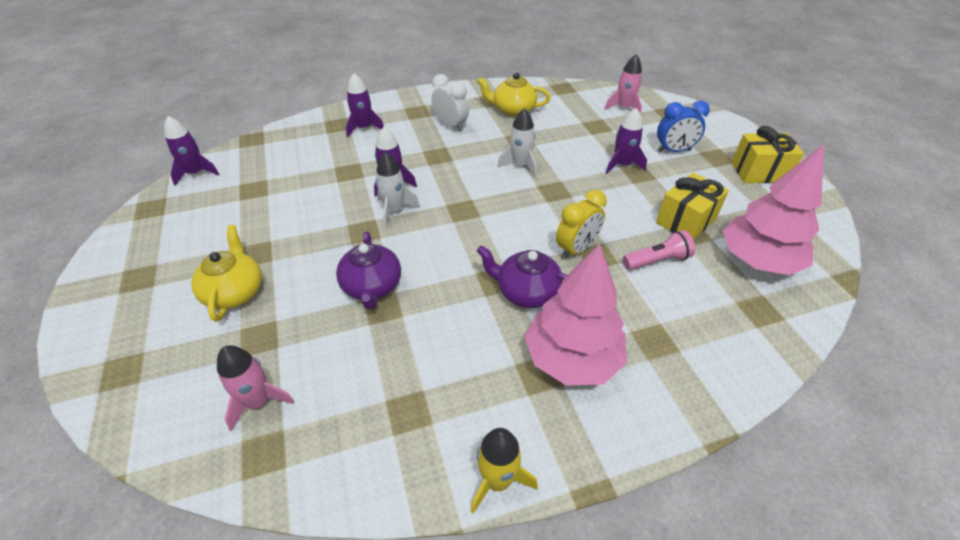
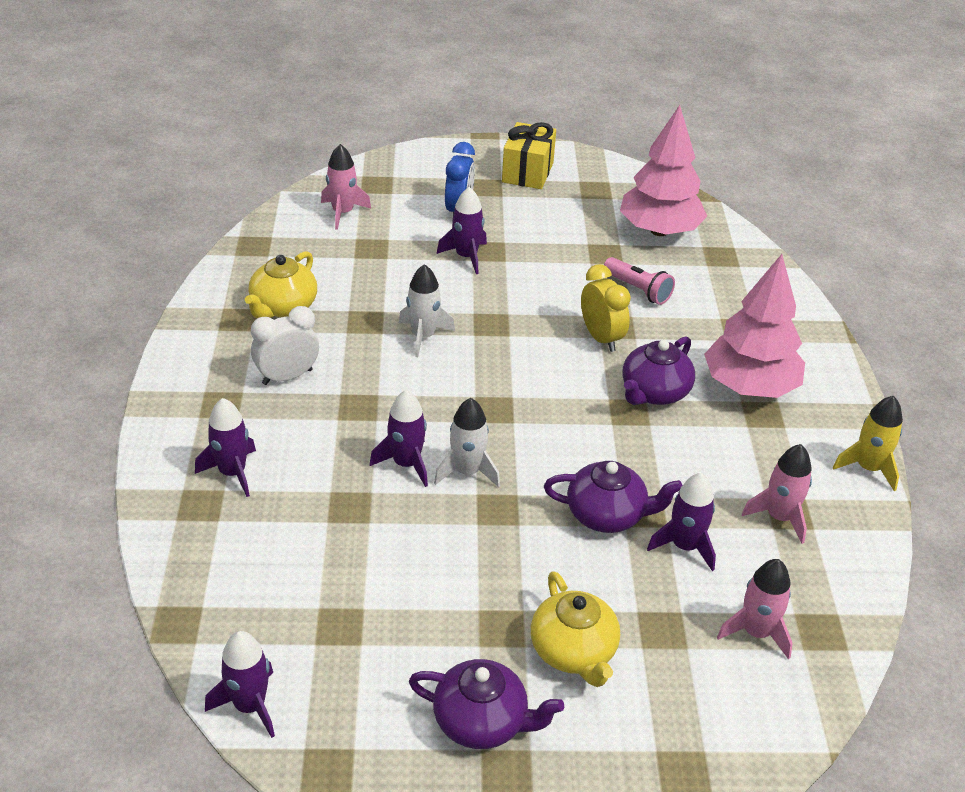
camera: 75 degrees left, 5 degrees down
yellow teapot [191,225,262,322] -> yellow teapot turned 120 degrees counterclockwise [531,571,620,687]
pink flashlight [623,230,695,270] -> pink flashlight turned 135 degrees clockwise [604,257,675,305]
yellow gift [656,172,729,239] -> none
none -> purple teapot [409,659,564,749]
none -> purple rocket [647,473,716,571]
none -> pink rocket [742,444,812,544]

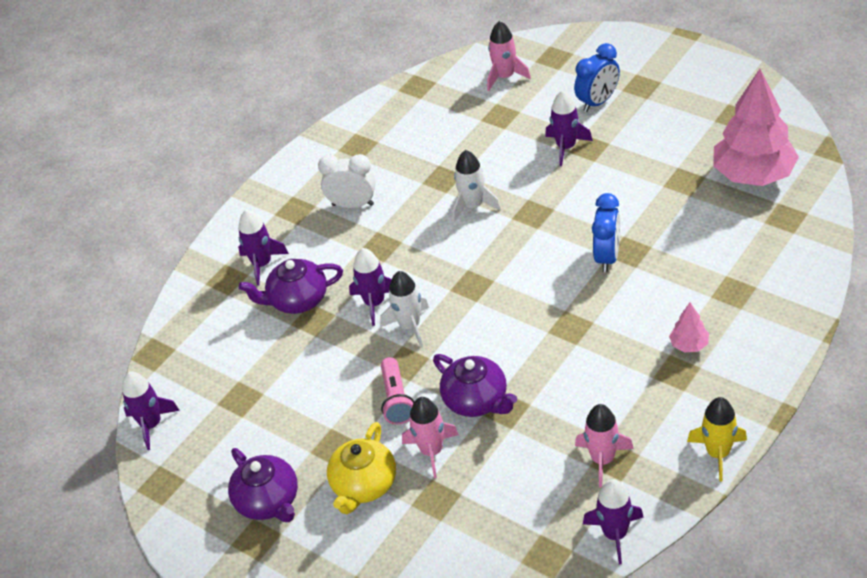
camera: 45 degrees right, 5 degrees up
yellow teapot [245,251,317,318] -> none
yellow gift [502,122,556,189] -> none
yellow clock [581,264,631,352] -> blue clock [592,193,620,272]
pink flashlight [604,257,675,305] -> pink flashlight moved to [381,357,414,425]
purple teapot [622,336,695,405] -> purple teapot moved to [239,259,343,314]
purple rocket [647,473,716,571] -> purple rocket moved to [583,479,644,565]
pink tree [704,254,805,398] -> pink tree [669,303,709,352], size x0.43
pink rocket [717,559,793,660] -> pink rocket moved to [402,397,459,478]

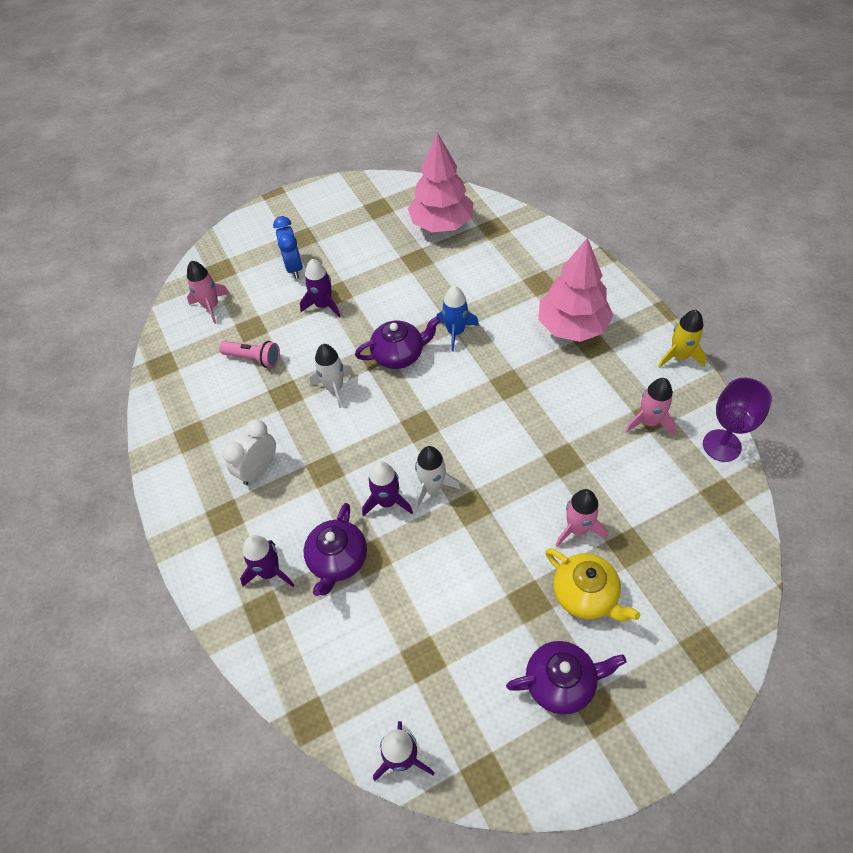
camera: 65 degrees left, 10 degrees up
pink flashlight [381,357,414,425] -> pink flashlight moved to [219,341,280,368]
purple teapot [433,354,517,417] -> purple teapot moved to [355,316,440,369]
purple rocket [583,479,644,565] -> purple goblet [703,378,772,462]
blue clock [592,193,620,272] -> blue rocket [437,286,479,352]
pink tree [669,303,709,352] -> pink tree [538,237,613,342], size x2.33

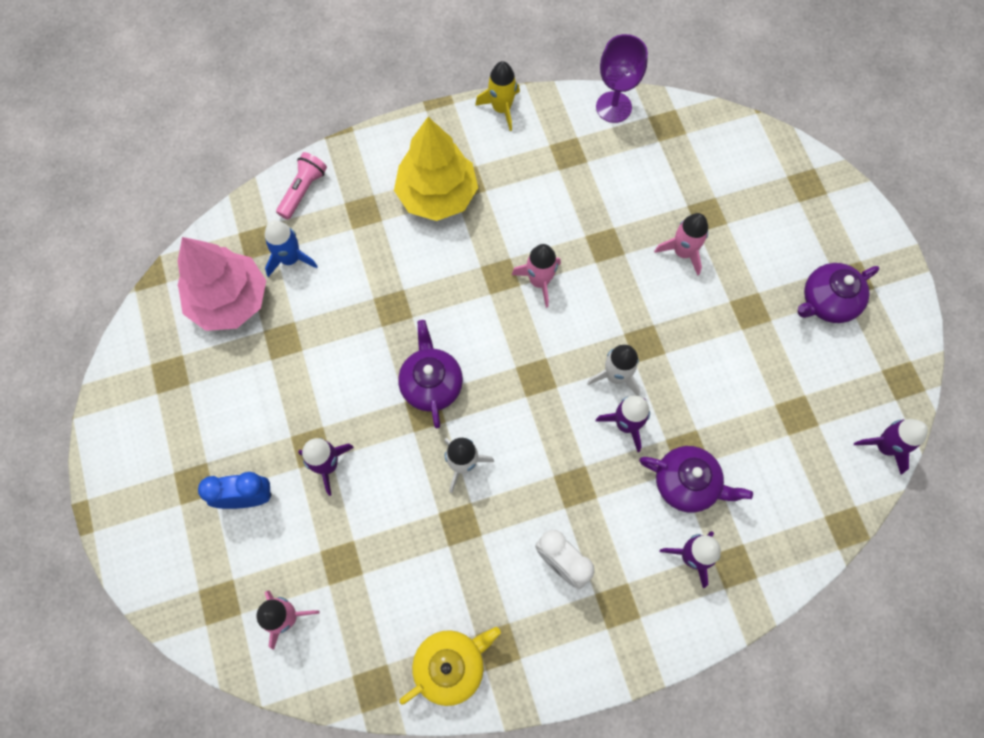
camera: 85 degrees left, 15 degrees up
pink flashlight [219,341,280,368] -> pink flashlight moved to [276,152,327,219]
blue rocket [437,286,479,352] -> blue rocket moved to [265,220,318,277]
purple teapot [506,641,626,715] -> purple teapot turned 120 degrees counterclockwise [798,263,879,323]
pink tree [538,237,613,342] -> yellow tree [394,117,478,221]
yellow teapot [545,548,640,622] -> yellow teapot moved to [399,627,501,706]
pink rocket [625,378,676,436] -> pink rocket moved to [512,244,561,308]

